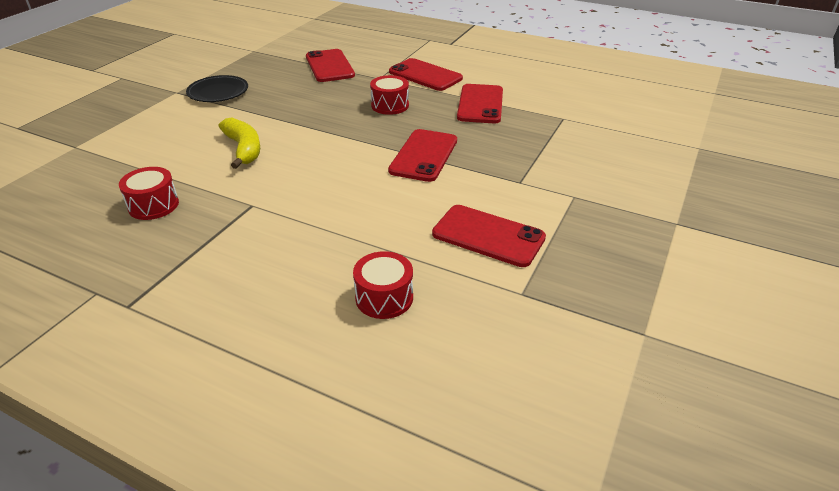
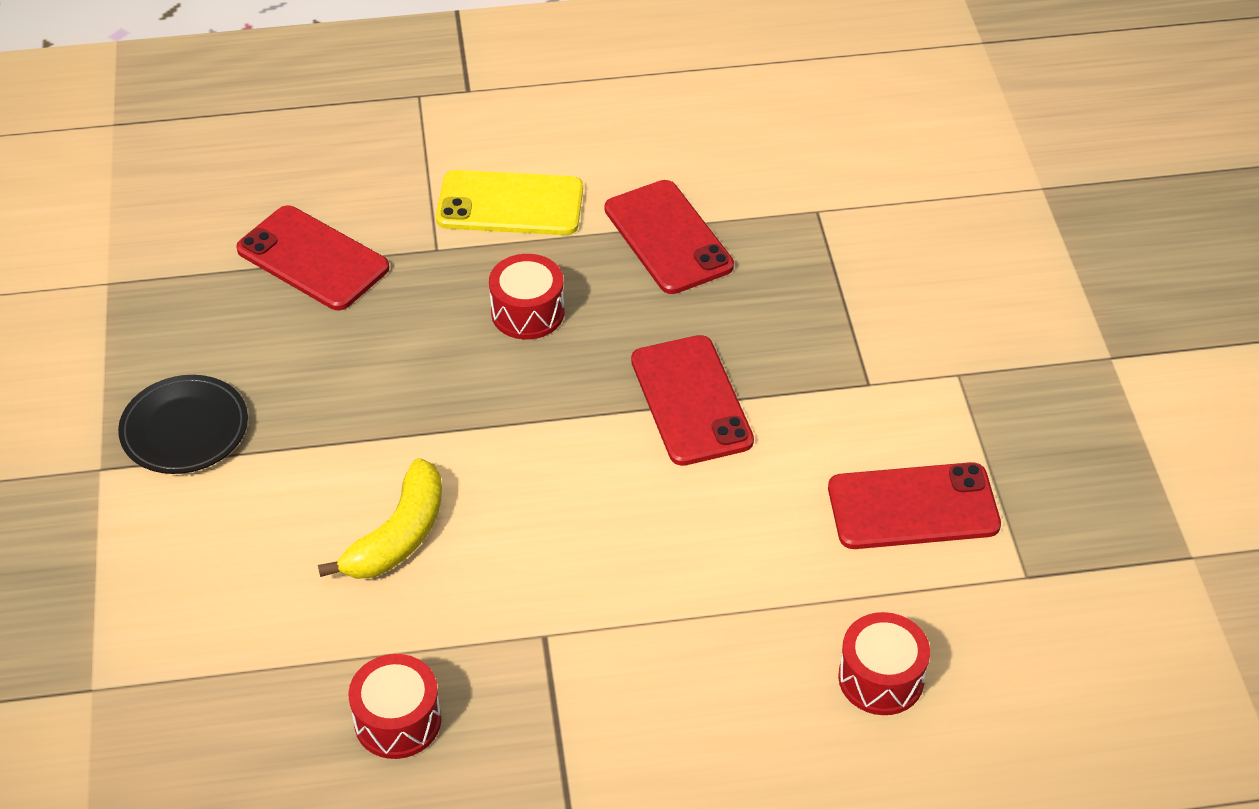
camera: 35 degrees left, 10 degrees up
yellow banana [219,117,260,169] -> yellow banana turned 90 degrees clockwise [318,458,442,579]
red phone [389,58,463,91] -> yellow phone [436,170,583,235]

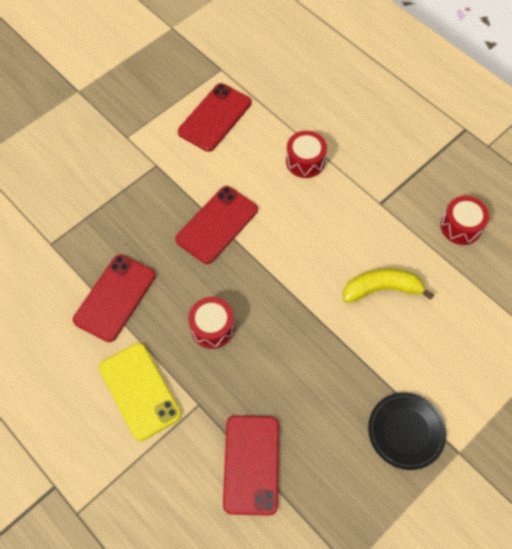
camera: 125 degrees left, 15 degrees up
red phone [828,462,1001,549] -> red phone turned 75 degrees clockwise [178,83,251,152]
red drum [838,612,930,715] -> red drum moved to [286,131,327,178]

